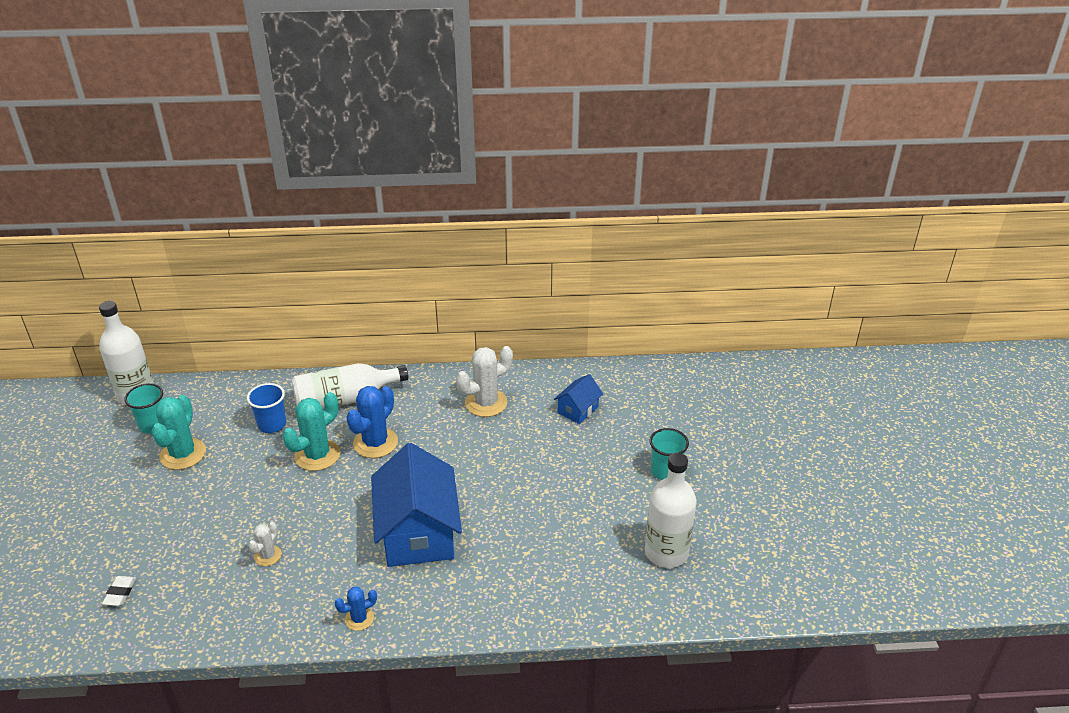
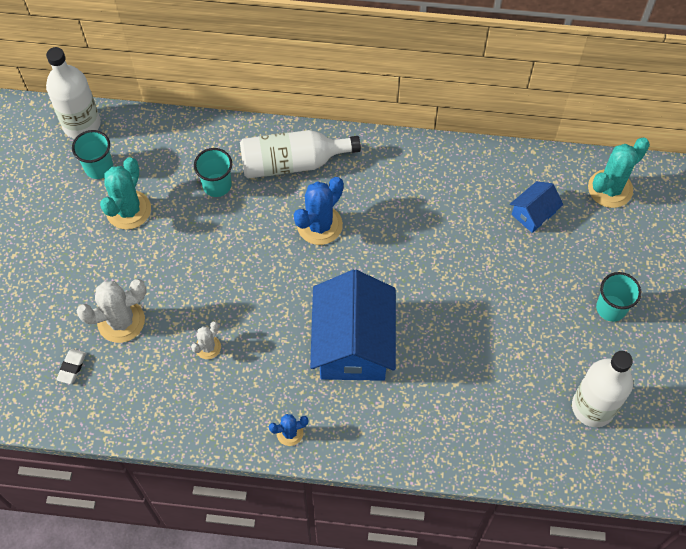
camera: 10 degrees right, 25 degrees up
blue cup [247,383,286,433] -> turquoise cup [194,148,232,197]
turquoise cactus [282,392,340,471] -> turquoise cactus moved to [588,138,650,208]
white cactus [456,346,513,417] -> white cactus moved to [77,279,147,343]

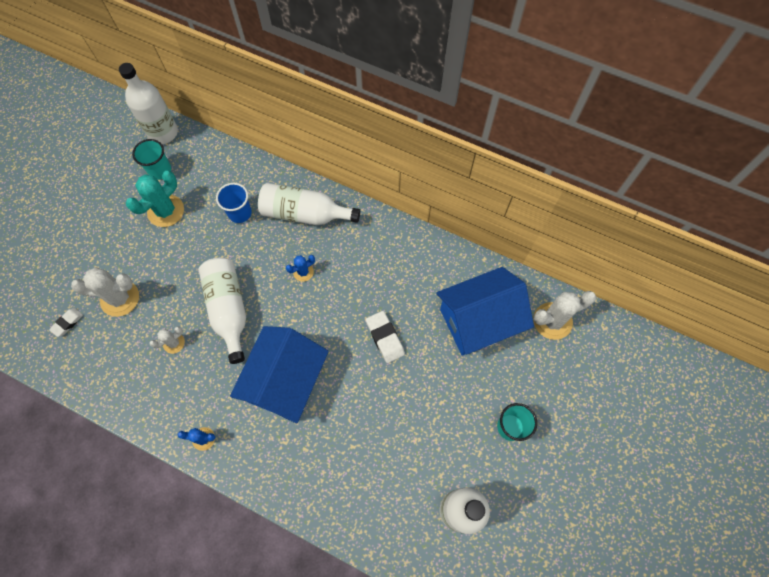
camera: 20 degrees right, 5 degrees up
turquoise cup [194,148,232,197] -> blue cup [216,183,252,223]
blue cactus [294,177,344,245] -> blue cactus [286,255,315,282], size x0.54
blue house [510,181,563,233] -> blue house [436,267,534,355], size x2.10
turquoise cactus [588,138,650,208] -> white cactus [533,291,596,340]
none -> white bottle [198,257,246,364]
none -> white eraser [366,311,405,363]

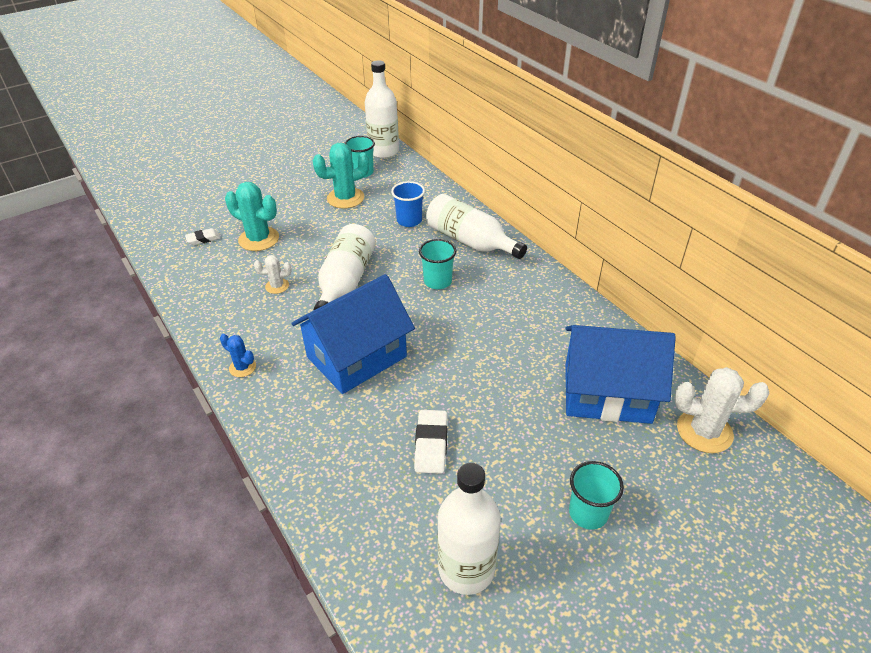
camera: 30 degrees right, 25 degrees down
white cactus [71,267,139,317] -> turquoise cactus [225,182,279,251]
blue cactus [286,255,315,282] -> turquoise cup [419,239,457,289]
white eraser [366,311,405,363] -> white eraser moved to [414,410,448,474]

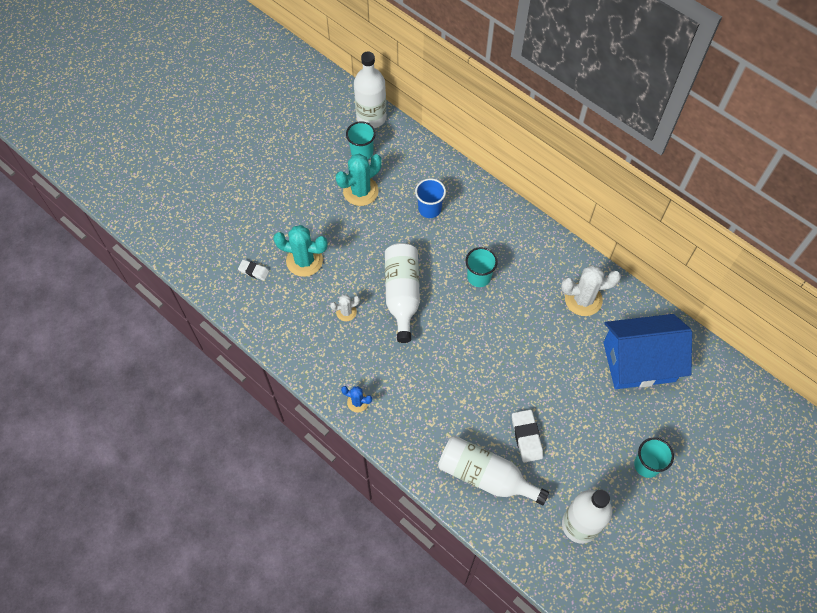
camera: 15 degrees left, 20 degrees up
white eraser [185,228,220,245] -> white eraser turned 60 degrees clockwise [238,260,269,281]
blue house [291,274,415,394] -> none
white bottle [426,194,527,259] -> white bottle moved to [438,436,549,506]
white cactus [674,367,770,453] -> white cactus moved to [561,265,621,316]

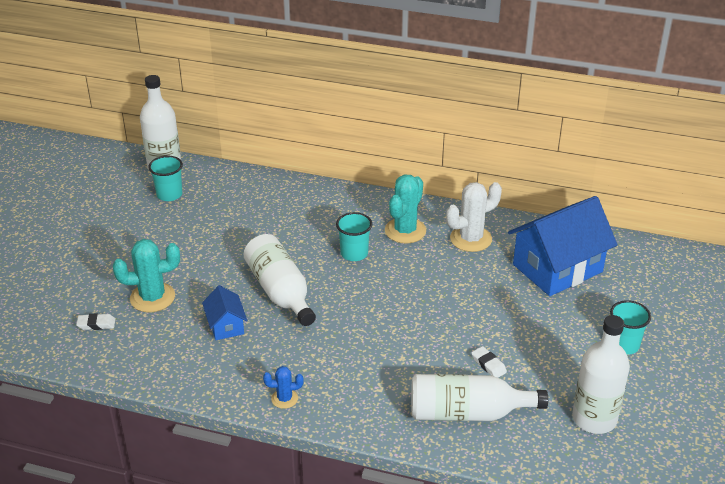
camera: 25 degrees left, 25 degrees down
white cactus [330,295,360,321] -> blue house [202,285,247,340]
turquoise cactus [336,154,382,206] -> turquoise cactus moved to [385,174,426,243]
blue cup [415,178,446,218] -> none
white eraser [512,410,543,462] -> white eraser [472,346,507,378], size x0.64

